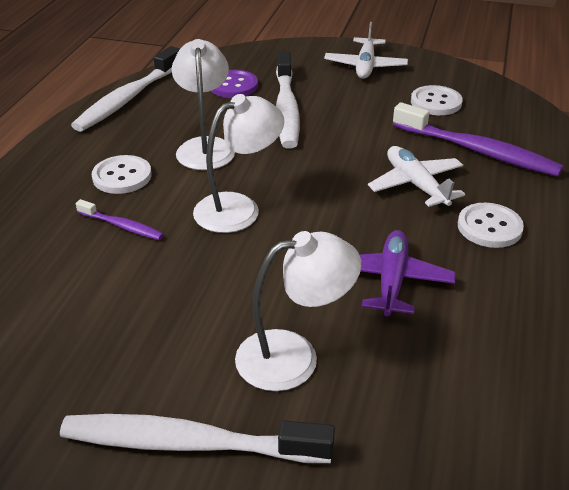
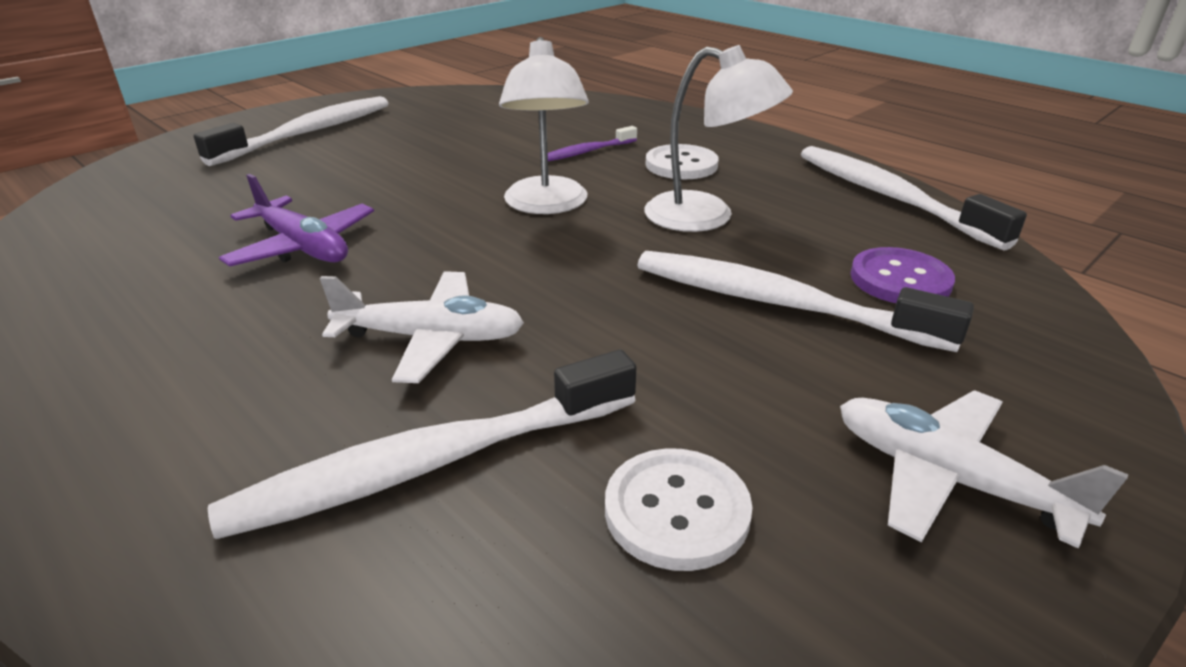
camera: 120 degrees right, 5 degrees down
white lamp [235,231,361,391] -> none
purple toothbrush [393,102,564,177] -> white toothbrush [208,350,637,539]
white button [458,203,524,248] -> none

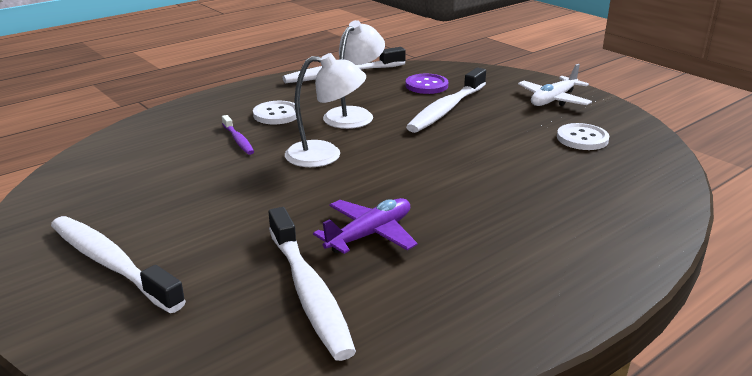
camera: 85 degrees left, 5 degrees down
white toothbrush [208,350,637,539] -> white toothbrush moved to [269,207,356,361]
white plane [320,271,524,383] -> none

